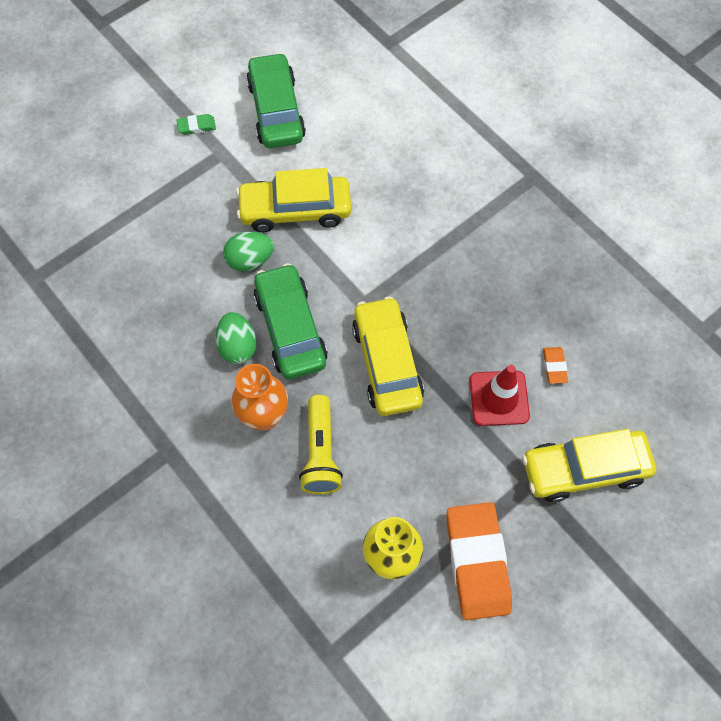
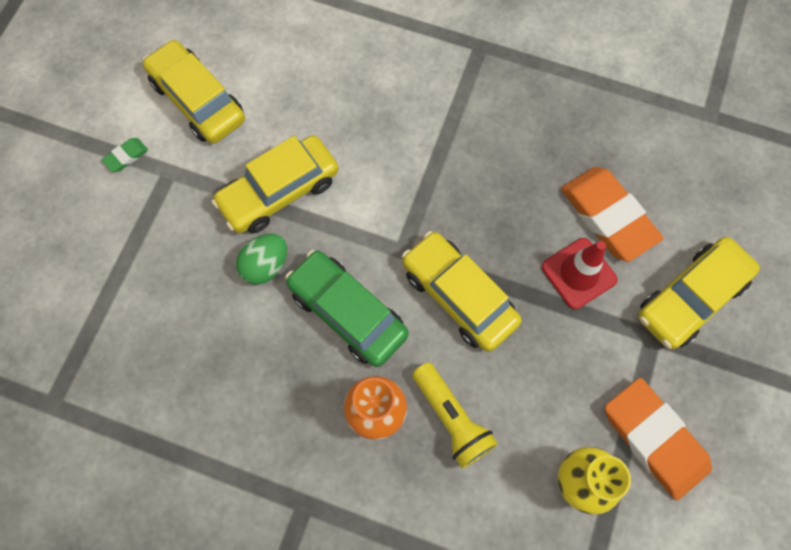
camera: 30 degrees left, 5 degrees up
green egg [216,312,257,364] -> none
green car [246,52,306,148] -> yellow car [142,39,245,144]
orange eraser [543,347,568,384] -> orange eraser [561,167,663,262], size x2.39

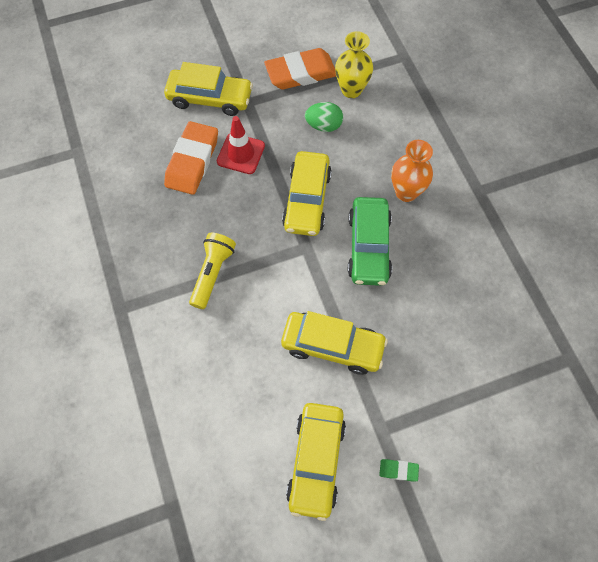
camera: 130 degrees left, 5 degrees down
green egg [236,234,287,285] -> green egg moved to [305,102,343,132]
yellow flashlight [412,362,498,469] -> yellow flashlight moved to [189,233,236,309]
orange eraser [605,378,712,501] -> orange eraser turned 60 degrees clockwise [264,48,336,89]

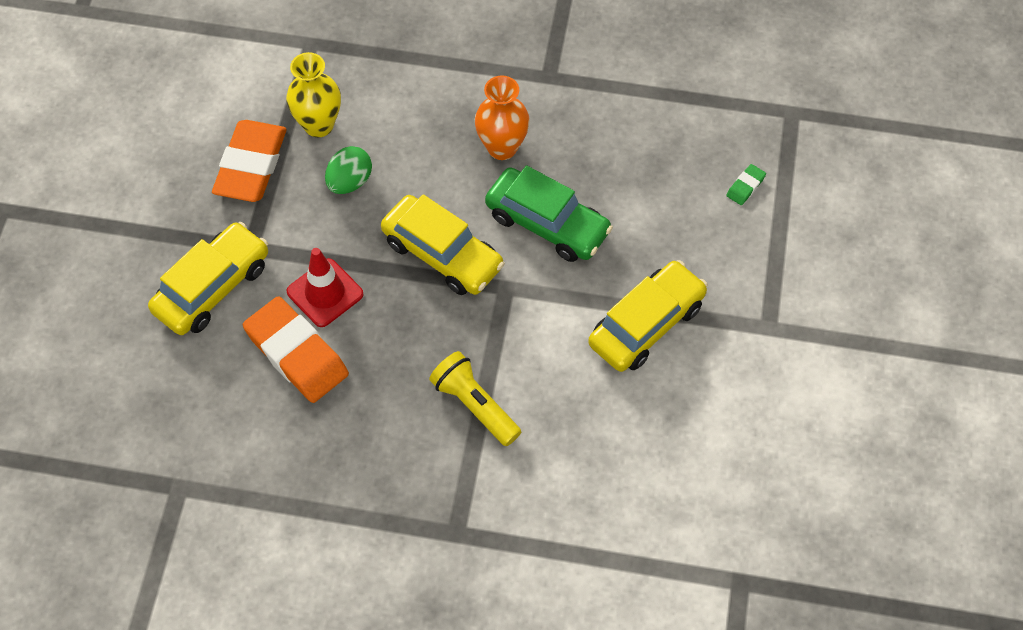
camera: 60 degrees left, 5 degrees down
yellow car [286,403,346,521] -> none
green eraser [379,459,419,482] -> green eraser moved to [726,164,766,205]

